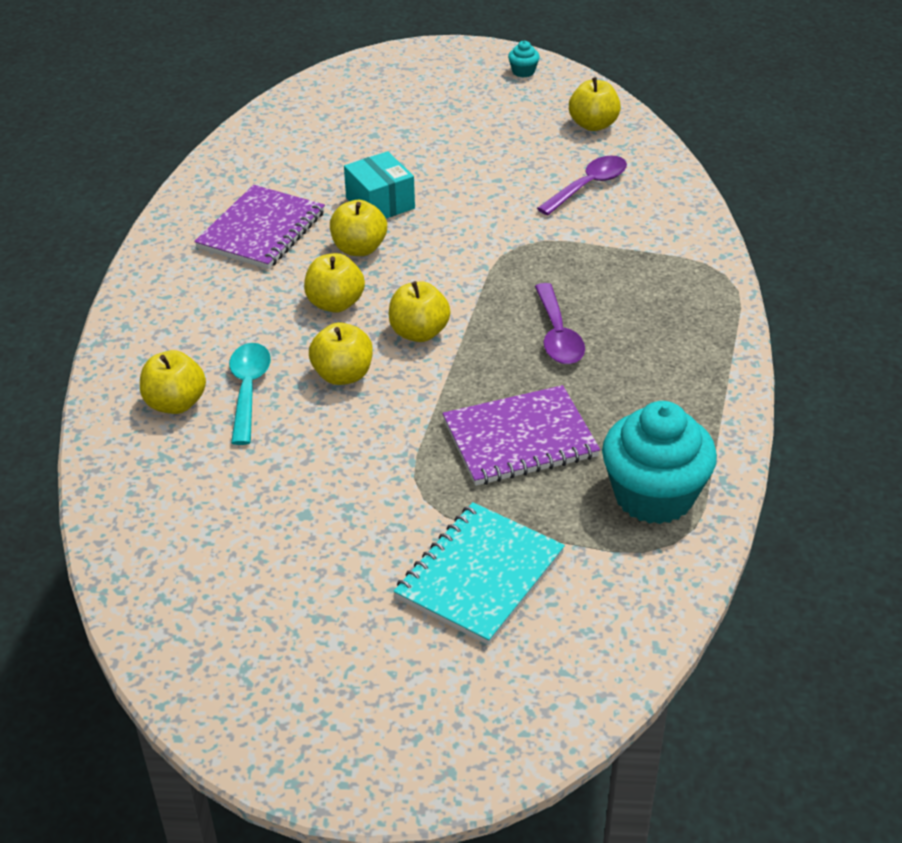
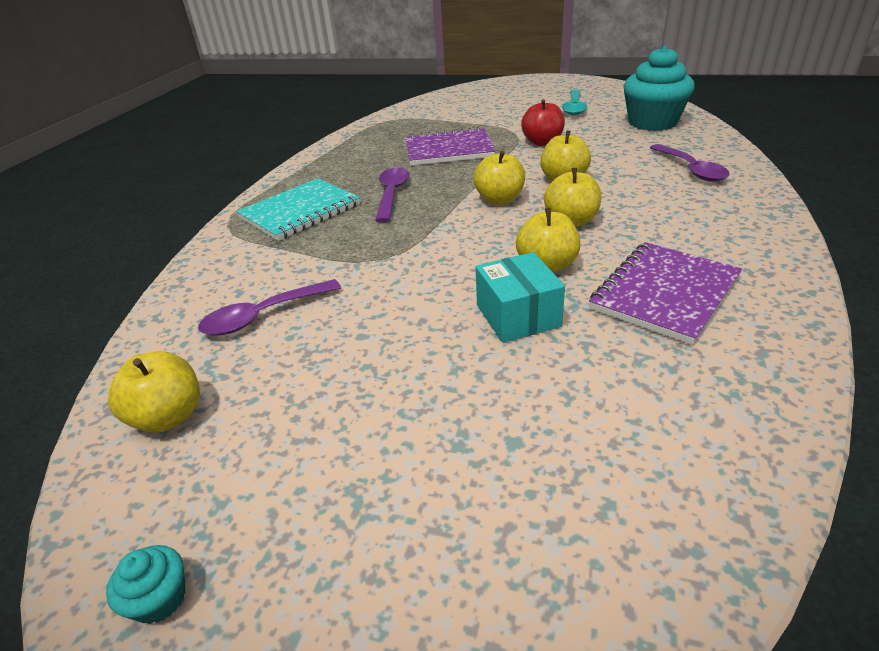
camera: 165 degrees left, 5 degrees down
yellow apple [140,350,206,414] -> purple spoon [650,144,730,182]
turquoise spoon [229,343,271,445] -> turquoise spoon moved to [562,90,587,115]
turquoise notebook [394,502,565,645] -> turquoise notebook moved to [236,178,360,241]
turquoise cupcake [602,401,717,524] -> turquoise cupcake moved to [624,46,695,131]
none -> red apple [521,99,565,146]

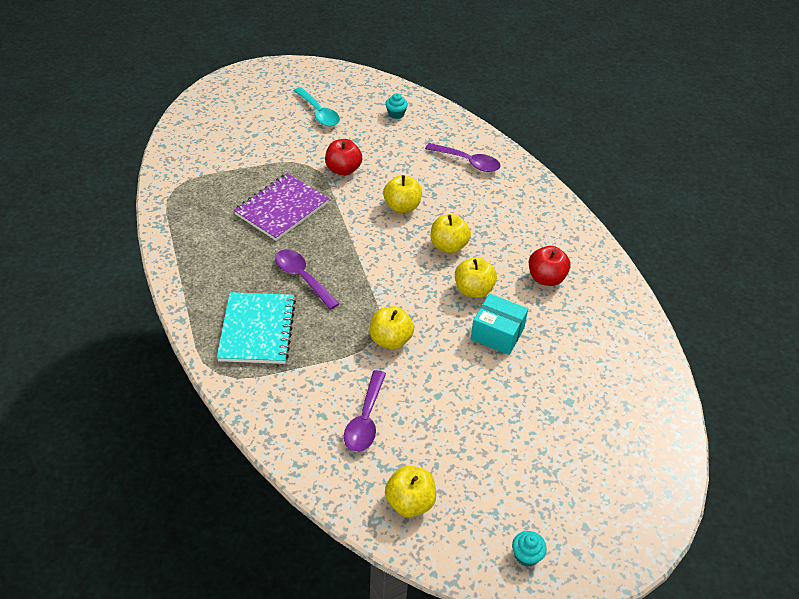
camera: 50 degrees left, 10 degrees up
yellow apple [474,151,525,205] -> yellow apple moved to [370,306,414,349]
purple notebook [589,242,742,345] -> red apple [529,246,571,286]
turquoise cupcake [624,46,695,131] -> turquoise cupcake [385,93,408,119], size x0.41

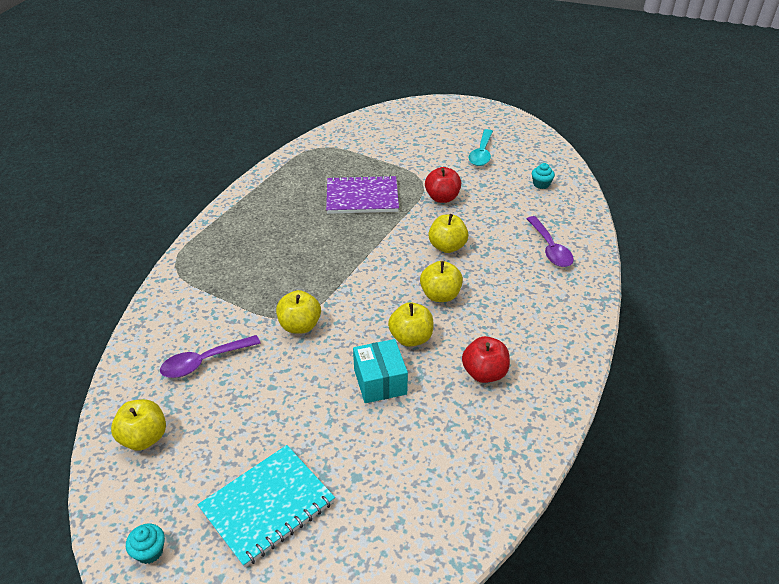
camera: 50 degrees right, 5 degrees down
turquoise notebook [217,292,296,364] -> turquoise notebook moved to [198,445,335,568]
purple spoon [275,249,339,310] -> none

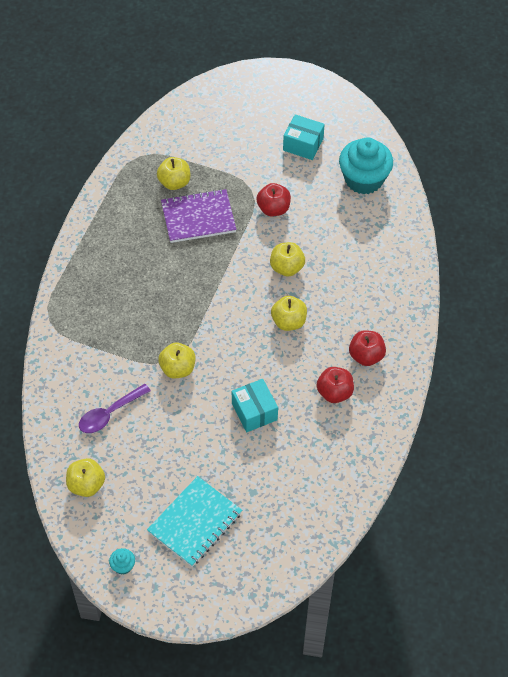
camera: 10 degrees left, 15 degrees up
yellow apple [388,302,433,347] -> yellow apple moved to [157,157,190,190]
turquoise spoon [468,129,493,166] -> turquoise box [283,114,325,160]
purple spoon [527,216,574,267] -> none
turquoise cupcake [532,163,555,189] -> turquoise cupcake [339,137,393,194], size x2.47
none -> red apple [349,330,386,366]

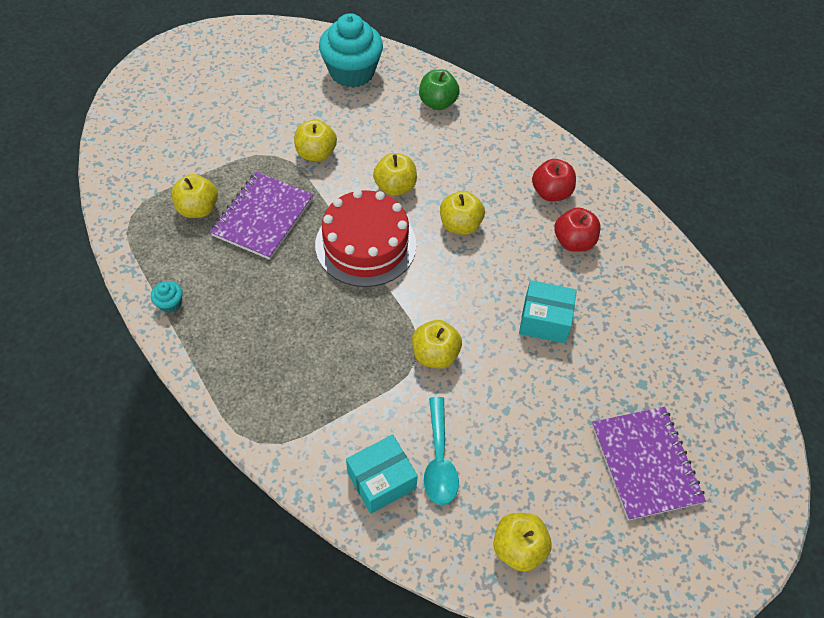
camera: 55 degrees left, 0 degrees up
purple spoon [79,384,151,433] -> turquoise spoon [424,397,459,505]
turquoise cupcake [109,548,135,575] -> turquoise cupcake moved to [151,281,183,313]
turquoise notebook [147,476,242,567] -> purple notebook [592,407,706,521]
red apple [256,183,291,216] -> yellow apple [294,119,337,162]
turquoise box [283,114,325,160] -> turquoise box moved to [346,434,418,514]
none -> red cake [315,190,416,287]
none -> green apple [419,70,460,110]

